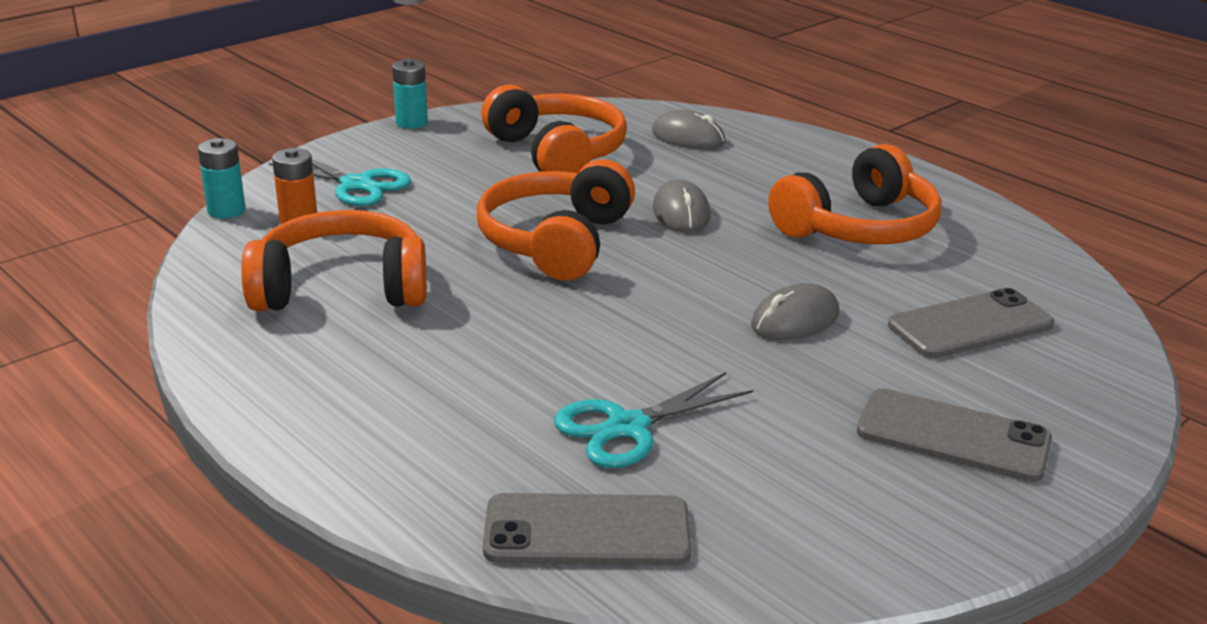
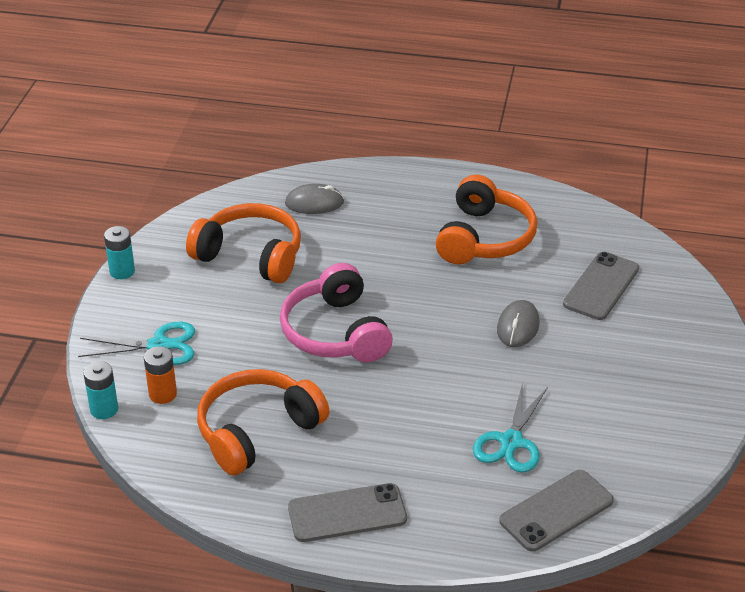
camera: 35 degrees left, 10 degrees up
orange headphones [477,160,635,281] -> pink headphones [280,263,393,362]
grey mouse [653,179,711,233] -> none
grey phone [857,388,1052,482] -> grey phone moved to [288,483,407,542]

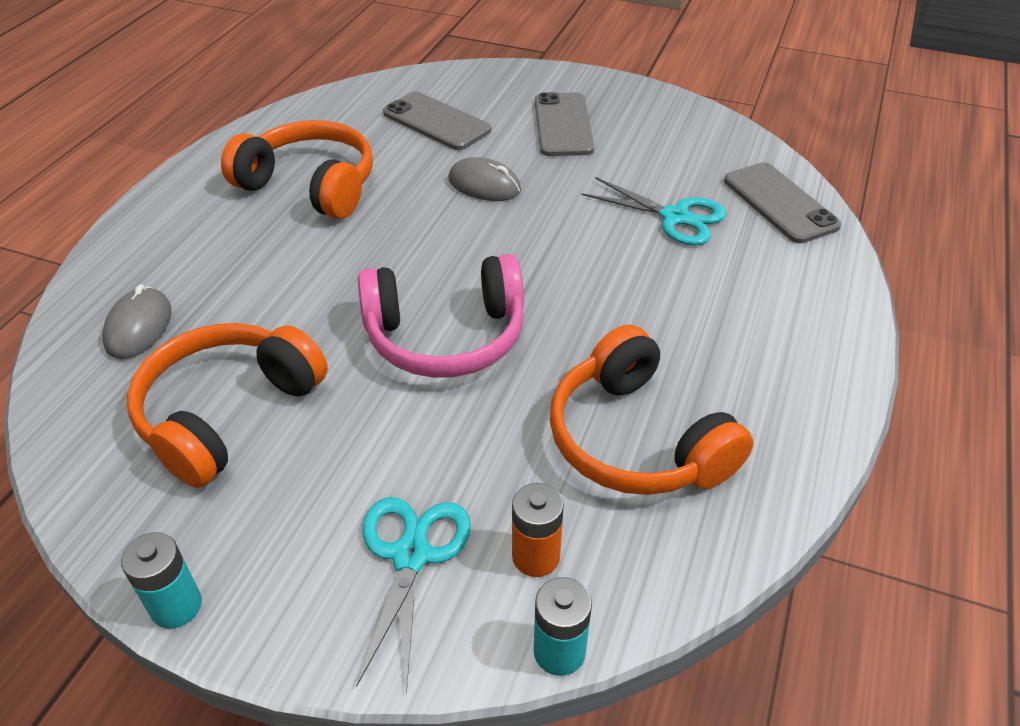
camera: 80 degrees left, 5 degrees up
grey phone [288,483,407,542] -> grey phone moved to [535,92,594,156]

